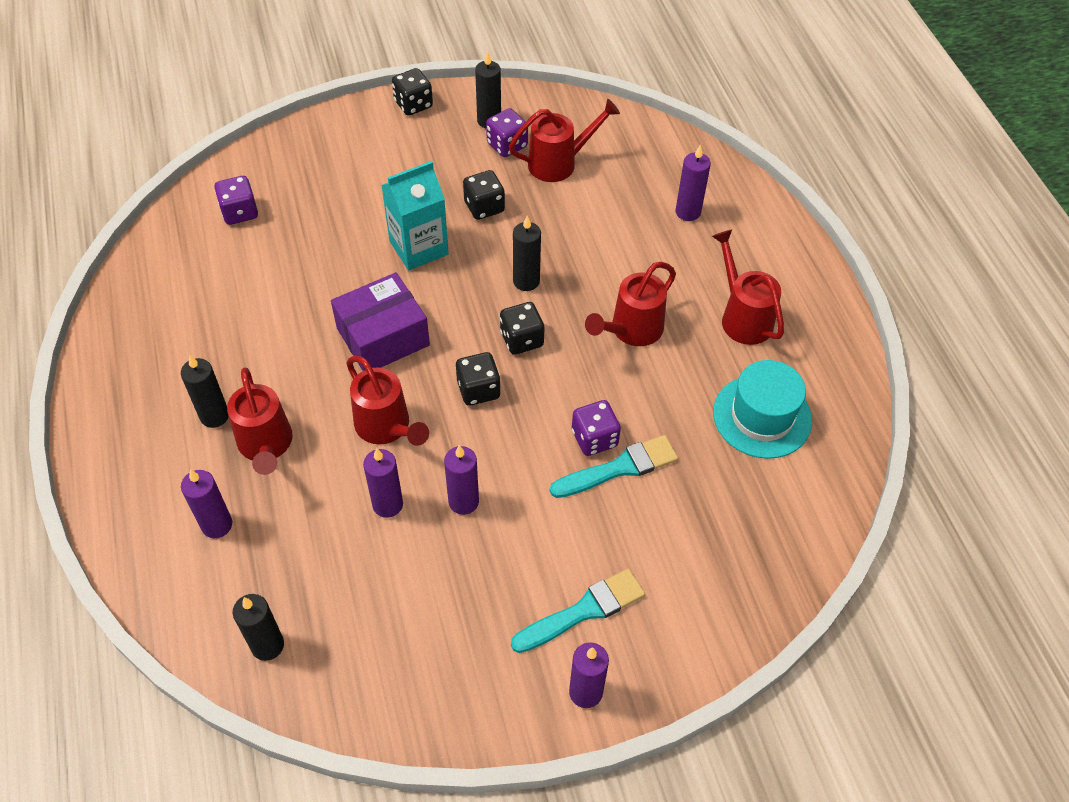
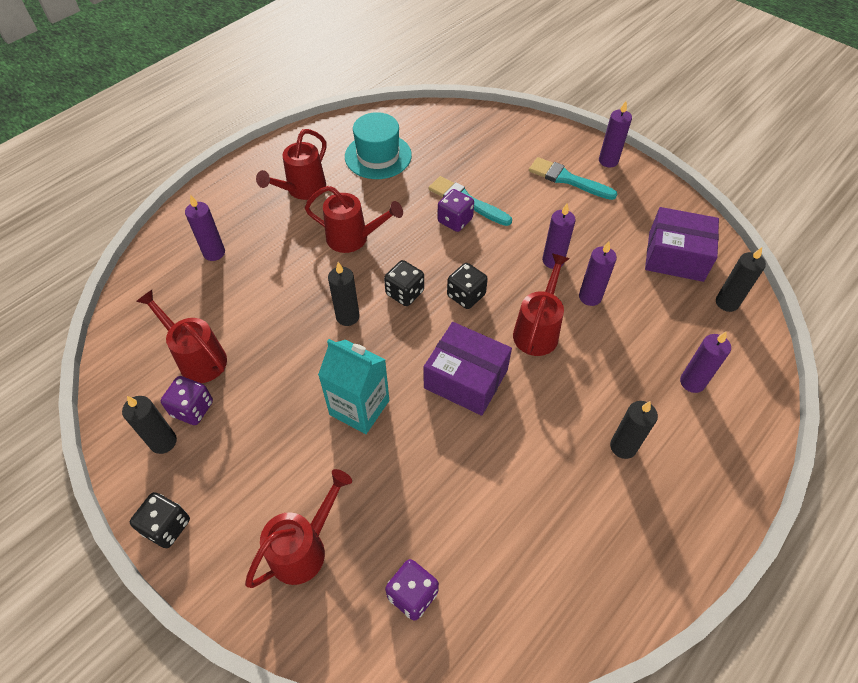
camera: 120 degrees left, 0 degrees up
red watering can [227,368,293,475] -> red watering can moved to [245,469,352,588]
black dice [463,170,505,220] -> none
none -> purple box [645,207,719,282]

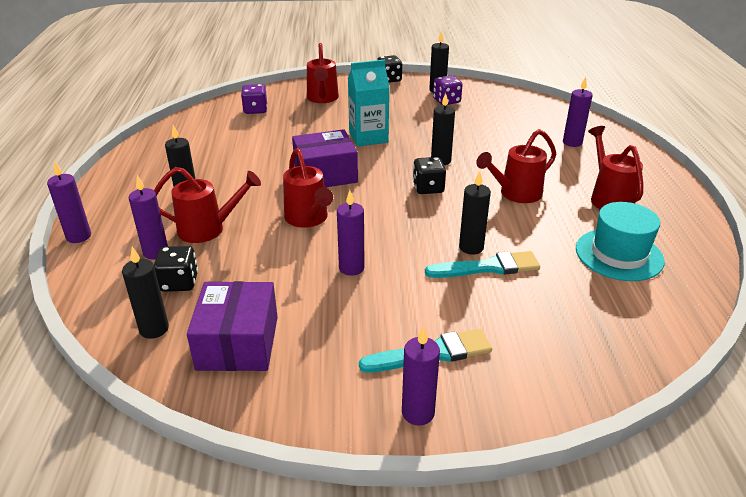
camera: 135 degrees right, 20 degrees down
red watering can [136,290,227,383] -> red watering can moved to [154,167,261,243]
purple dice [437,189,474,232] -> black candle [459,171,491,255]
black dice [447,263,488,309] -> black dice moved to [154,246,198,292]
purple candle [579,241,617,306] -> purple candle moved to [47,161,91,243]
purple box [645,207,719,282] -> purple box turned 60 degrees counterclockwise [187,281,278,371]

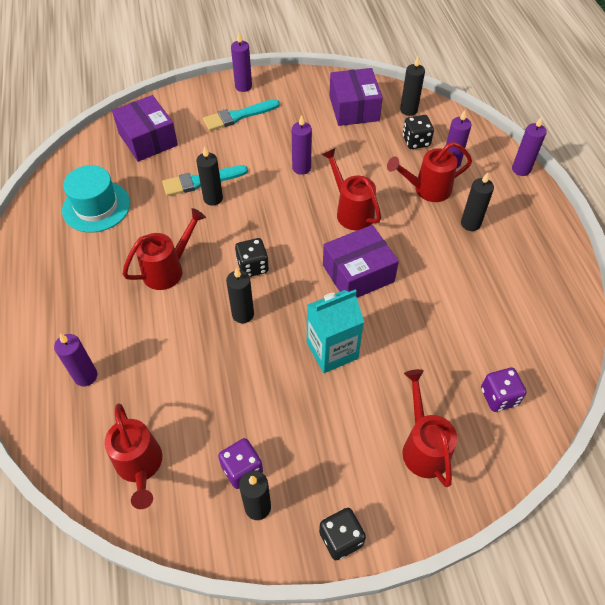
camera: 170 degrees right, 20 degrees up
red watering can [588,126,643,209] -> red watering can moved to [104,403,162,509]
none -> purple box [112,95,178,162]

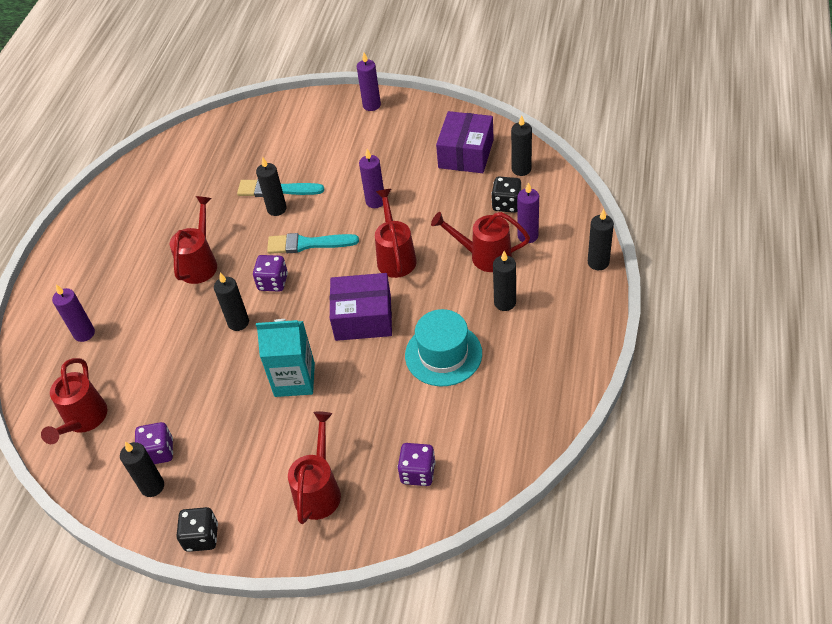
camera: 30 degrees right, 5 degrees down
turquoise hat [62,165,130,232] -> turquoise hat moved to [405,309,482,386]
purple box [112,95,178,162] -> none
red watering can [122,208,206,290] -> red watering can turned 60 degrees counterclockwise [170,196,217,284]
turquoise brush [203,99,280,131] -> turquoise brush moved to [267,233,359,254]
black dice [235,238,269,277] -> purple dice [253,255,288,292]
purple candle [512,116,547,176] -> black candle [588,209,614,270]

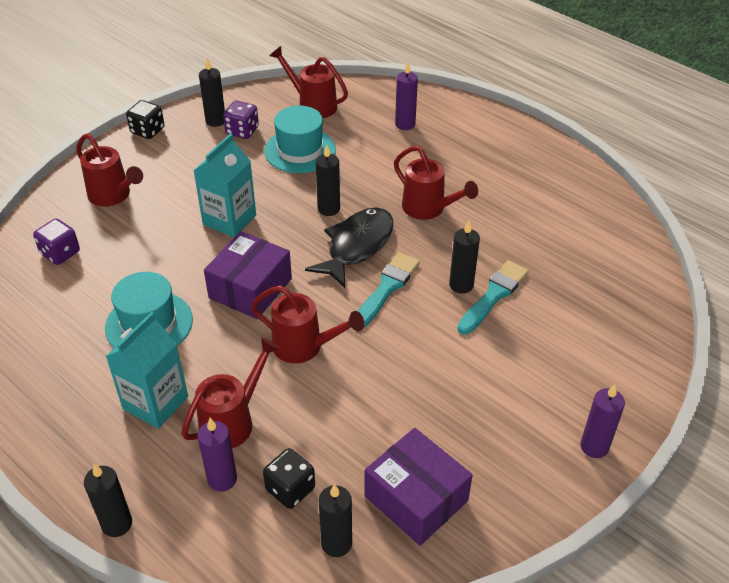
camera: 115 degrees right, 5 degrees down
purple dice [253,255,288,292] -> black fish [305,207,393,288]
purple candle [359,149,384,208] -> none
black candle [493,251,516,311] -> turquoise carton [106,312,188,429]
none -> turquoise hat [264,106,336,173]

